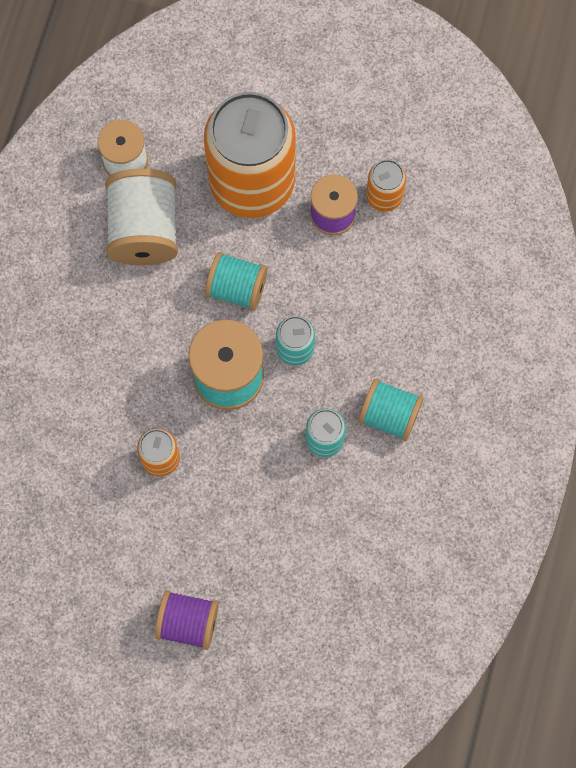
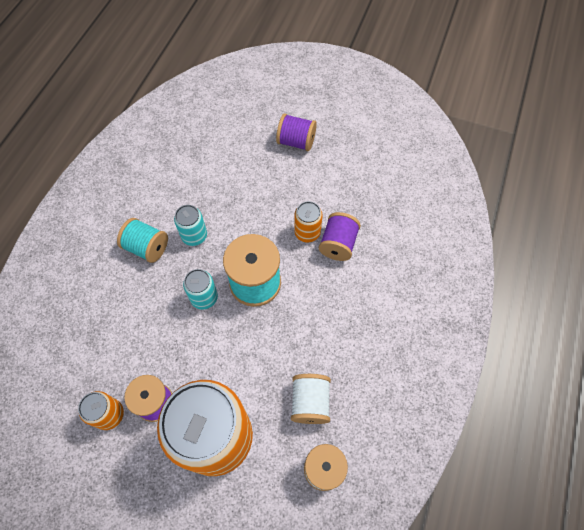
camera: 175 degrees left, 10 degrees down
white spool [105,169,178,266] -> white spool [291,374,331,424], size x0.66
turquoise spool [205,252,268,311] -> none
none -> purple spool [319,212,361,261]

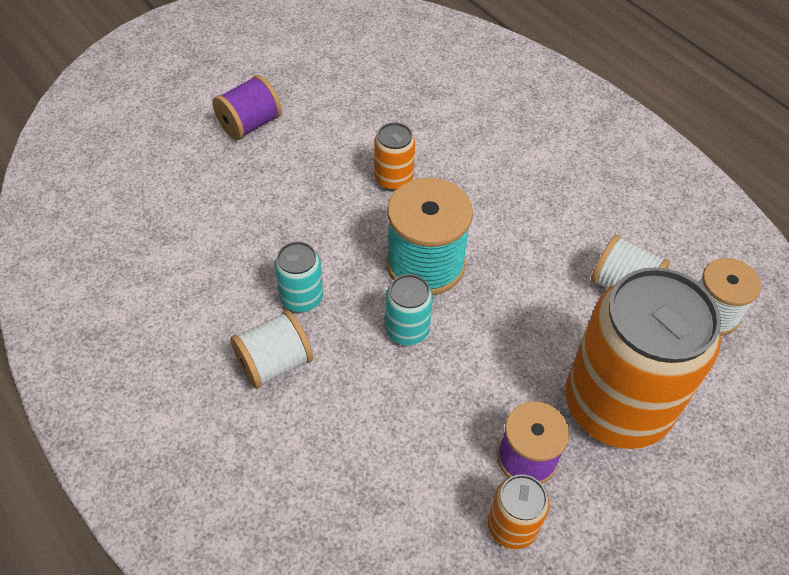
camera: 60 degrees left, 10 degrees down
turquoise spool [117,218,168,263] -> white spool [230,310,313,389]
purple spool [319,212,361,261] -> none

